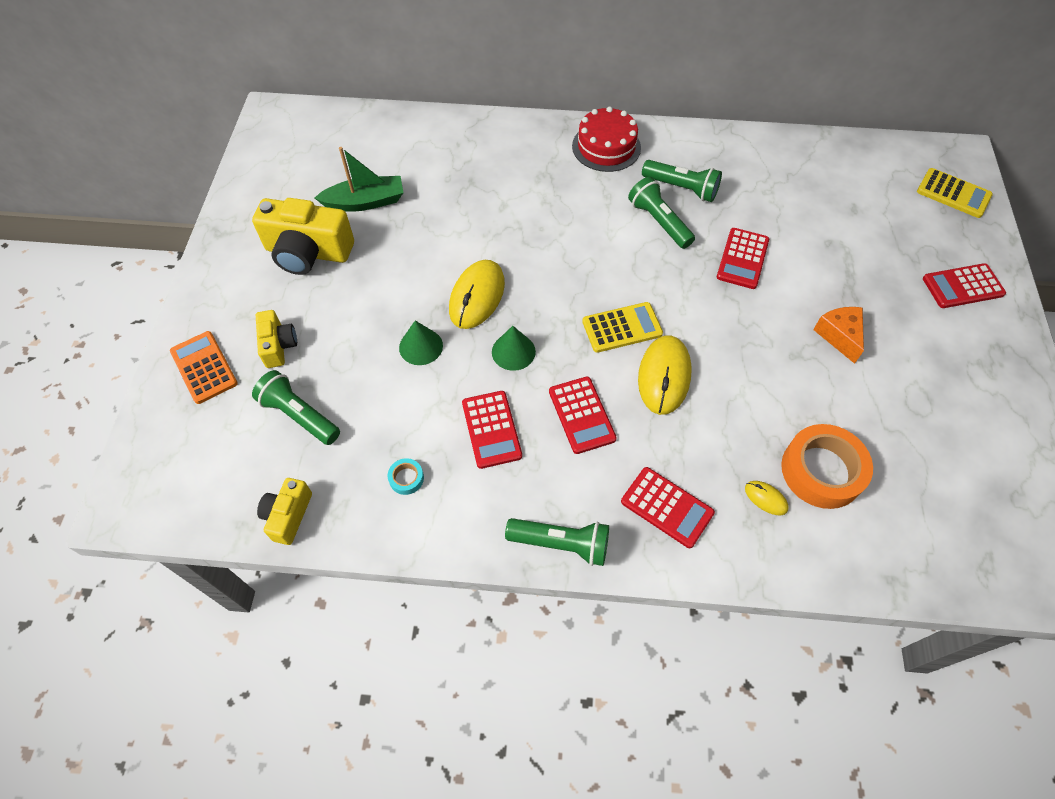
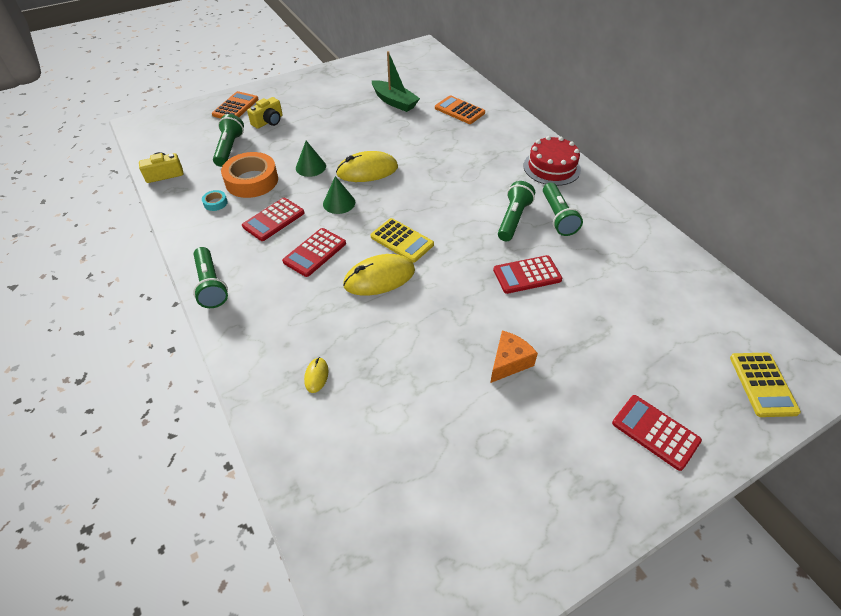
camera: 55 degrees right, 10 degrees down
yellow camera [252,198,354,275] -> none
red calculator [621,467,715,548] -> none
orange tape [781,424,873,509] -> orange tape moved to [221,152,278,198]
none -> orange calculator [435,95,485,124]

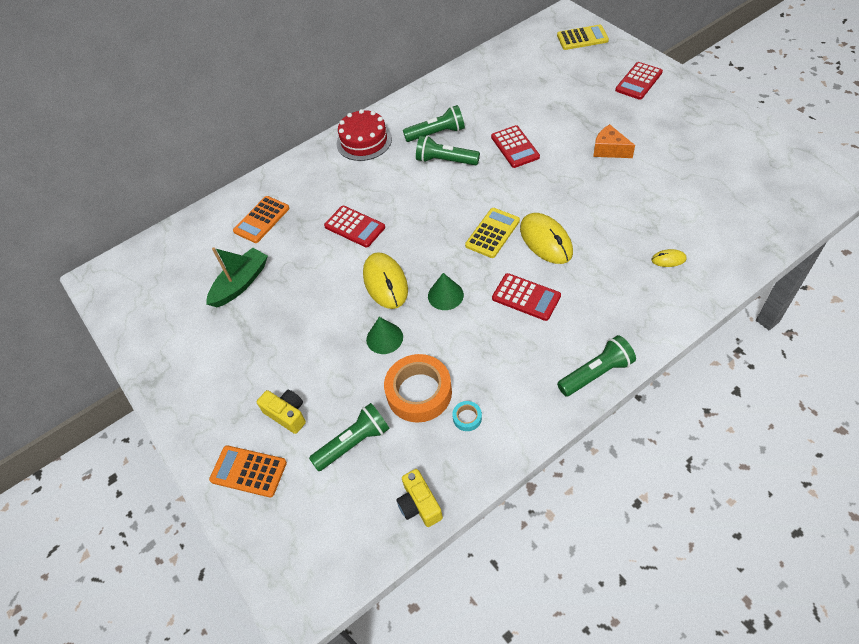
camera: 90 degrees left, 5 degrees up
green flashlight [213,114,244,167] -> green flashlight turned 150 degrees clockwise [309,403,390,471]
red calculator [242,198,304,241] -> red calculator moved to [324,206,385,248]

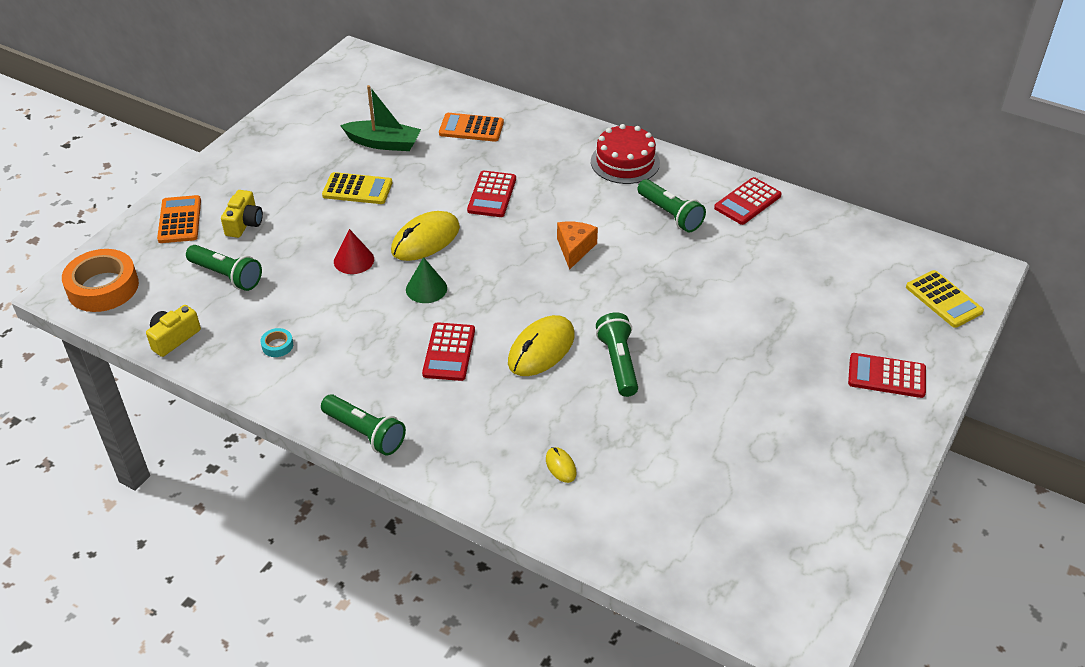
camera: 60 degrees right, 10 degrees down
green cone [366,317,403,354] -> red cone [334,229,374,274]
orange tape [384,354,452,423] -> orange tape moved to [62,249,139,312]
green flashlight [416,136,480,165] -> green flashlight moved to [596,312,638,397]
yellow calculator [465,208,520,258] -> yellow calculator moved to [322,172,392,204]
red calculator [491,125,540,168] -> red calculator moved to [714,177,782,225]
orange cheese [593,124,635,158] -> orange cheese moved to [557,222,598,270]

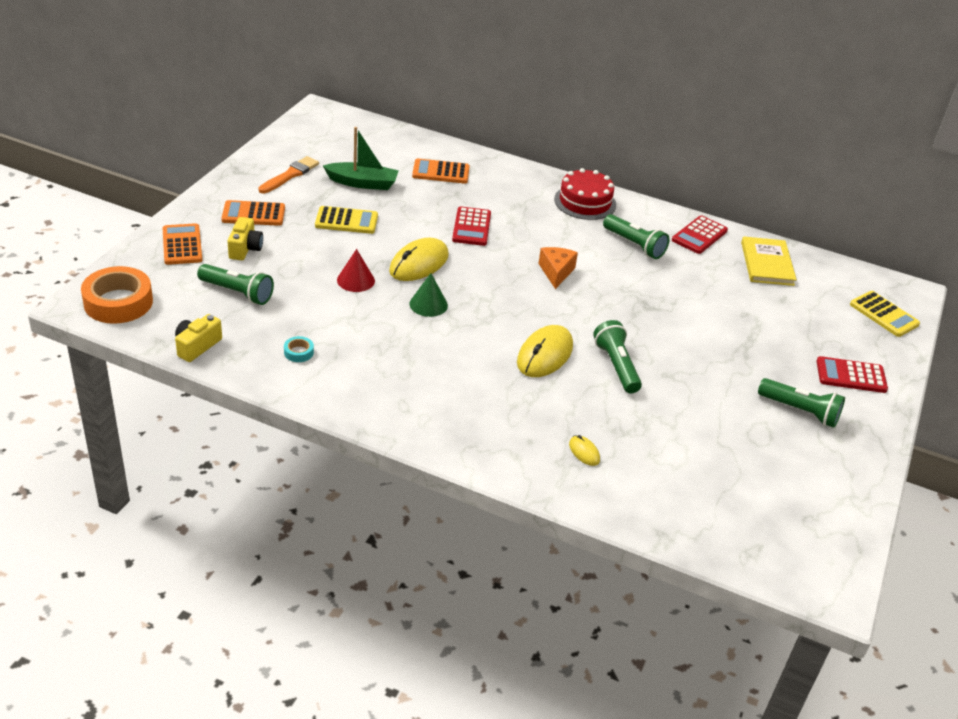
camera: 10 degrees left, 5 degrees down
green flashlight [321,394,406,456] -> green flashlight moved to [758,378,845,428]
red calculator [422,322,475,381] -> none
none -> orange calculator [221,200,285,226]
none -> orange brush [259,156,319,193]
none -> yellow book [741,236,797,286]

